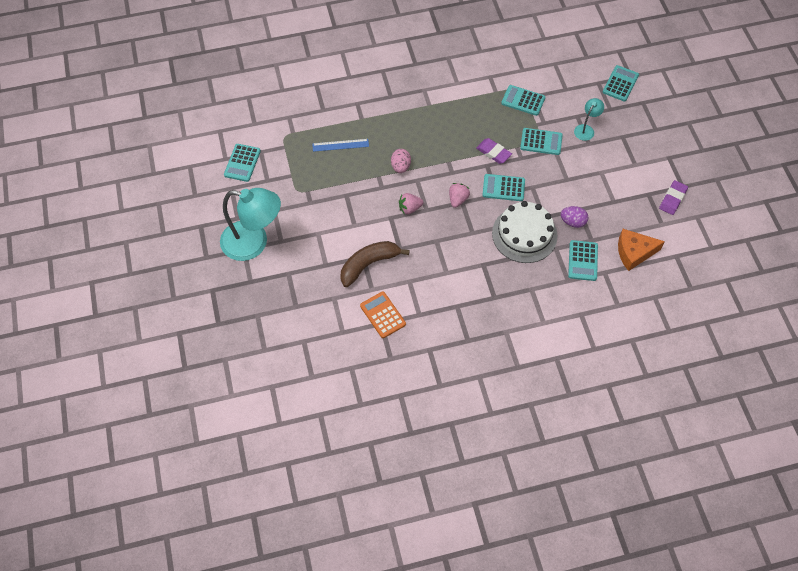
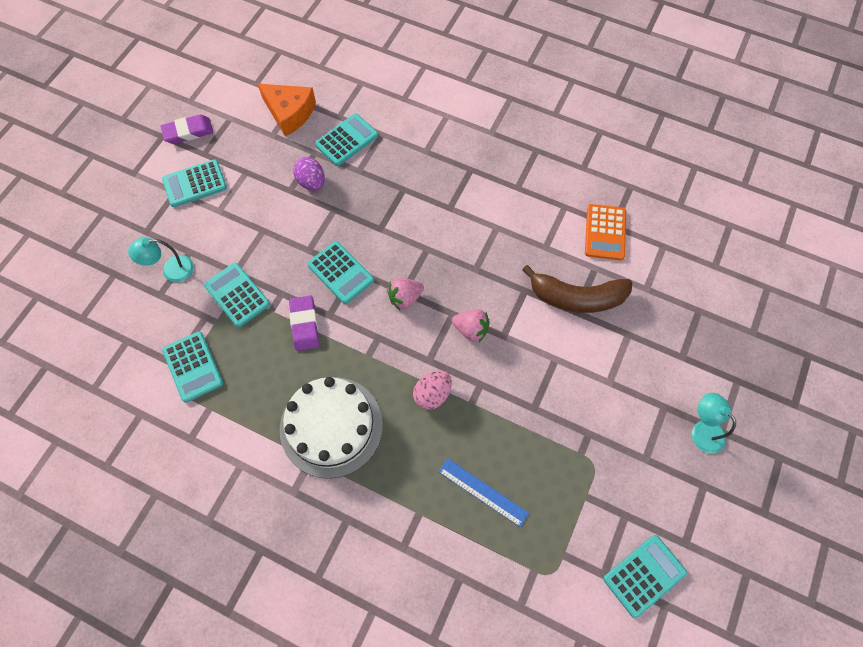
camera: 140 degrees left, 5 degrees up
turquoise lamp [220,188,281,261] -> turquoise lamp [692,393,736,453], size x0.46
white cake [492,201,558,263] -> white cake moved to [280,377,383,479]
turquoise calculator [603,65,639,101] -> turquoise calculator moved to [162,159,227,207]

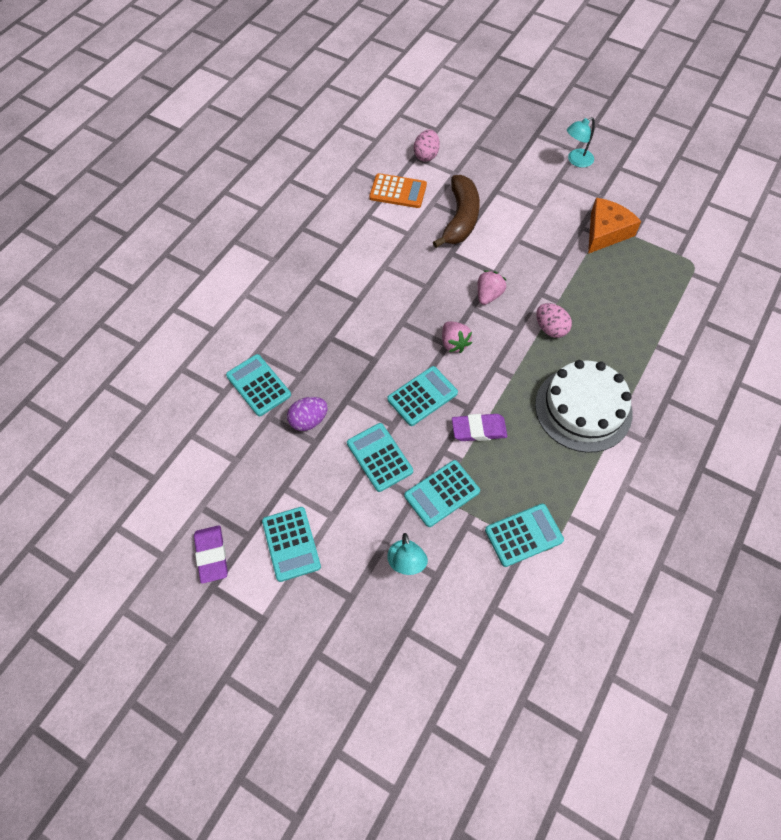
camera: 85 degrees left, 5 degrees down
orange cheese [258,84,316,136] -> orange cheese moved to [588,198,641,254]
blue ruler [438,458,529,527] -> none
turquoise calculator [603,535,687,618] -> turquoise calculator moved to [347,423,413,492]
none -> pink egg [414,129,440,162]

